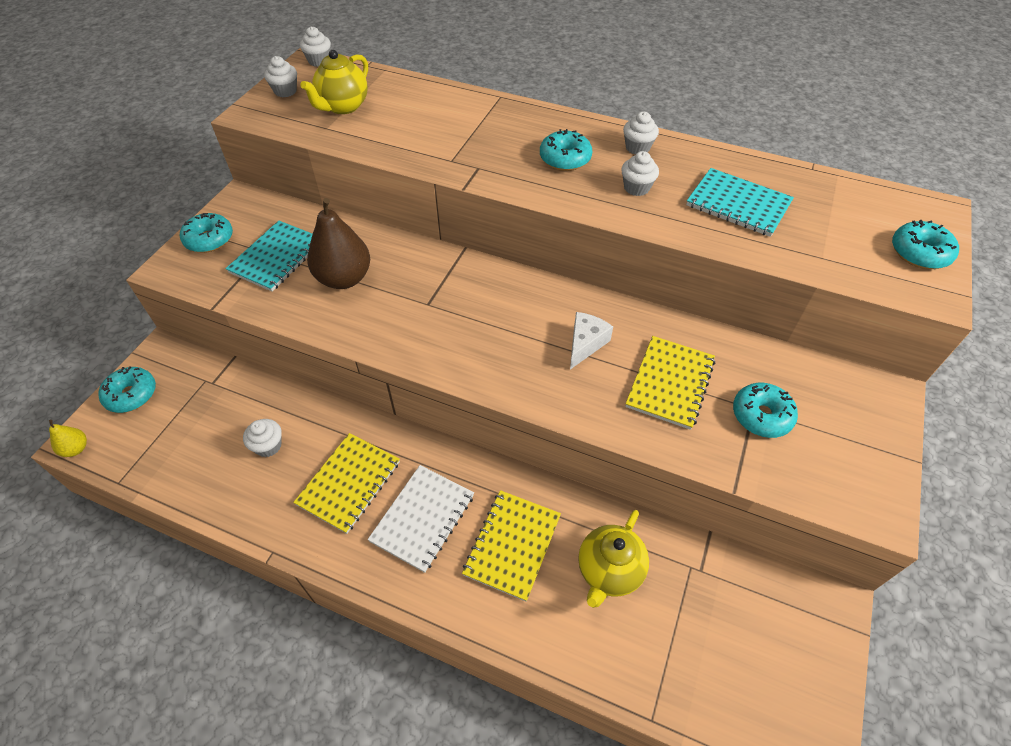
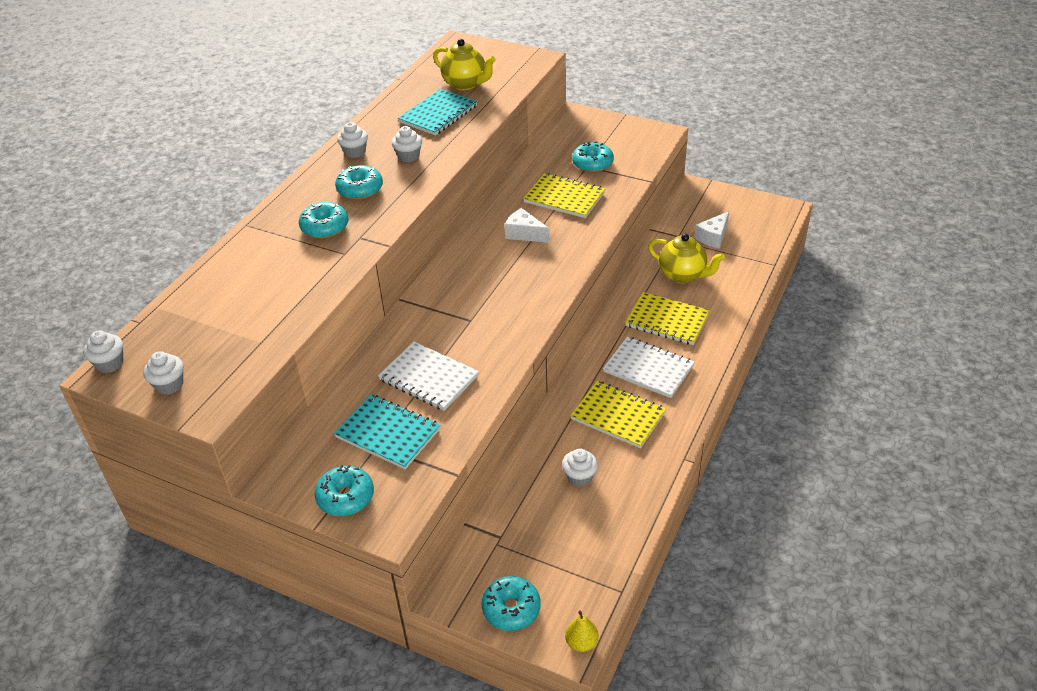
camera: 85 degrees left, 10 degrees down
yellow teapot [300,50,368,114] -> yellow teapot moved to [433,39,496,90]
brown pear [307,198,370,289] -> white notebook [378,342,479,411]
turquoise donut [892,220,959,269] -> turquoise donut moved to [299,202,349,239]
none -> white cheese [694,211,729,249]

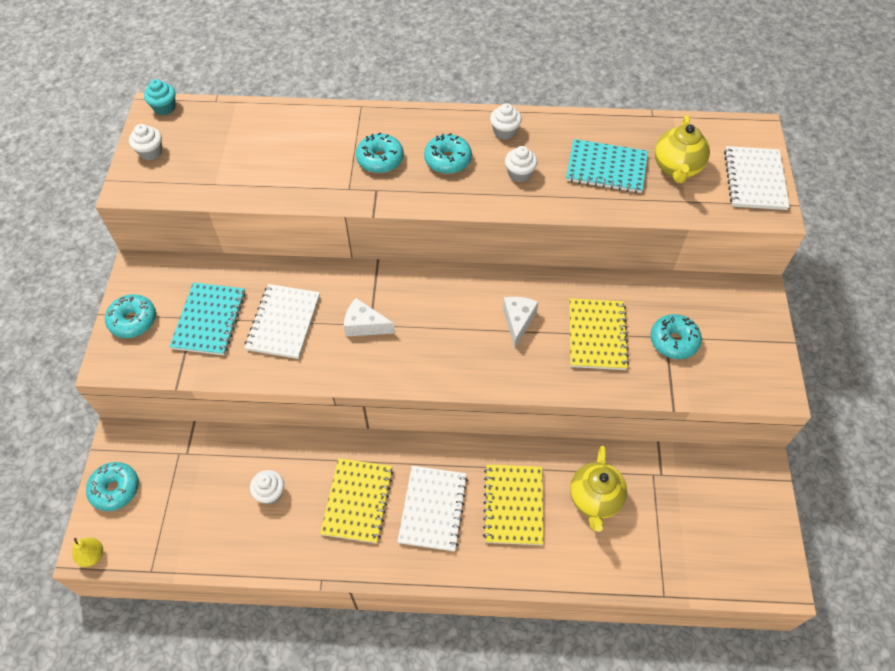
camera: 65 degrees right, 15 degrees up
white cupcake [83,330,123,373] -> turquoise cupcake [144,79,176,115]
white cheese [694,211,729,249] -> white cheese moved to [344,298,395,336]
none -> white notebook [724,146,790,210]

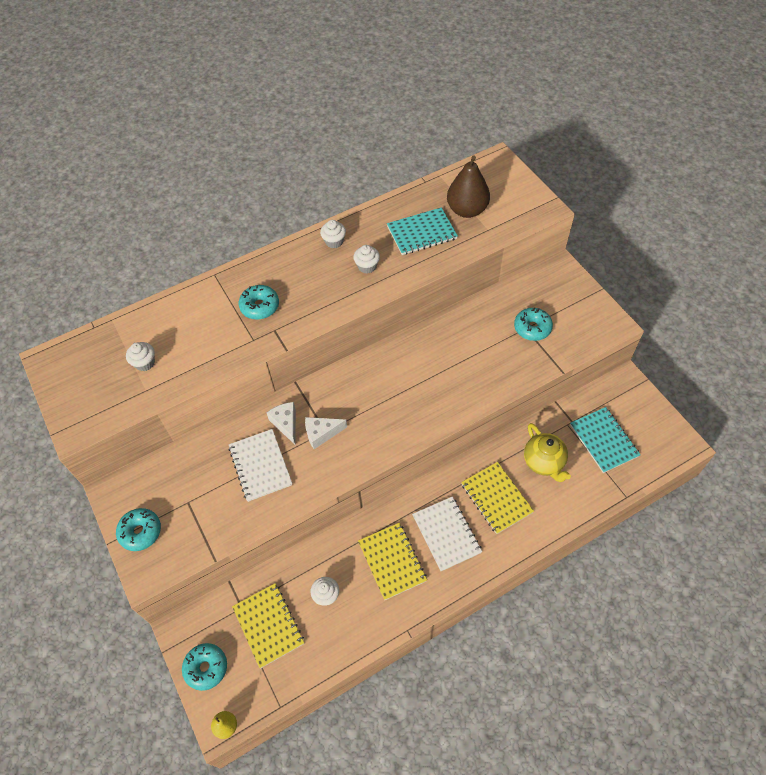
camera: 30 degrees left, 0 degrees up
white cupcake [129,124,162,160] -> white cupcake moved to [126,342,155,371]
turquoise cupcake [144,79,176,115] -> none
turquoise notebook [169,282,246,355] -> turquoise notebook moved to [570,407,641,473]
turquoise donut [424,133,472,174] -> none
white cheese [503,297,539,348] -> white cheese moved to [267,402,296,444]
yellow notebook [569,298,629,370] -> yellow notebook moved to [232,583,304,668]
yellow teapot [655,115,710,183] -> brown pear [447,156,490,218]
white notebook [724,146,790,210] -> none

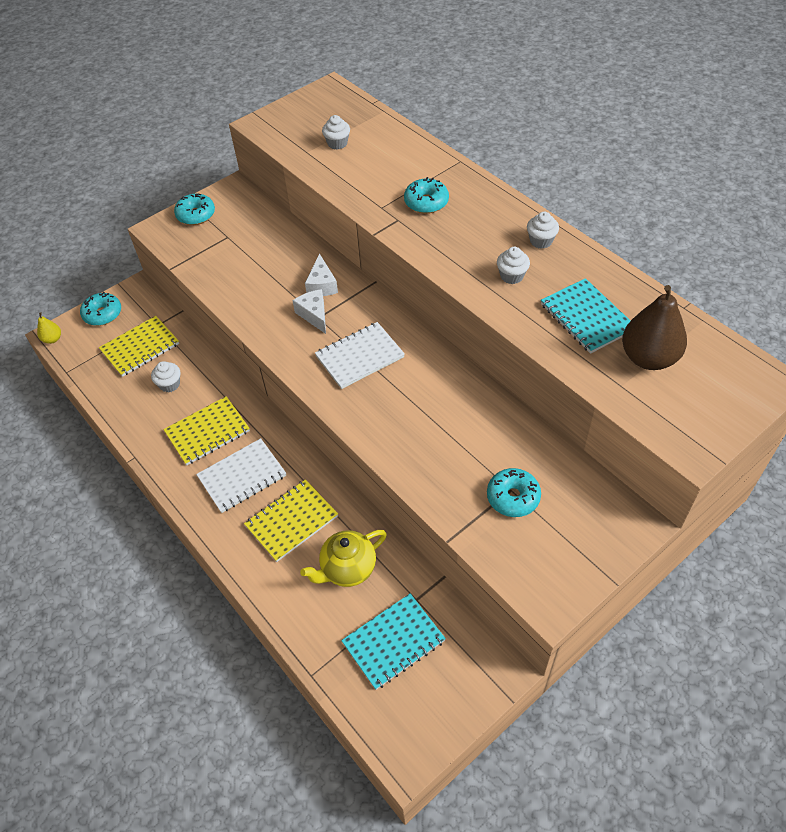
camera: 80 degrees right, 5 degrees down
white notebook [229,429,292,502] -> white notebook moved to [315,322,405,389]
white cheese [267,402,296,444] -> white cheese turned 120 degrees clockwise [305,254,338,296]

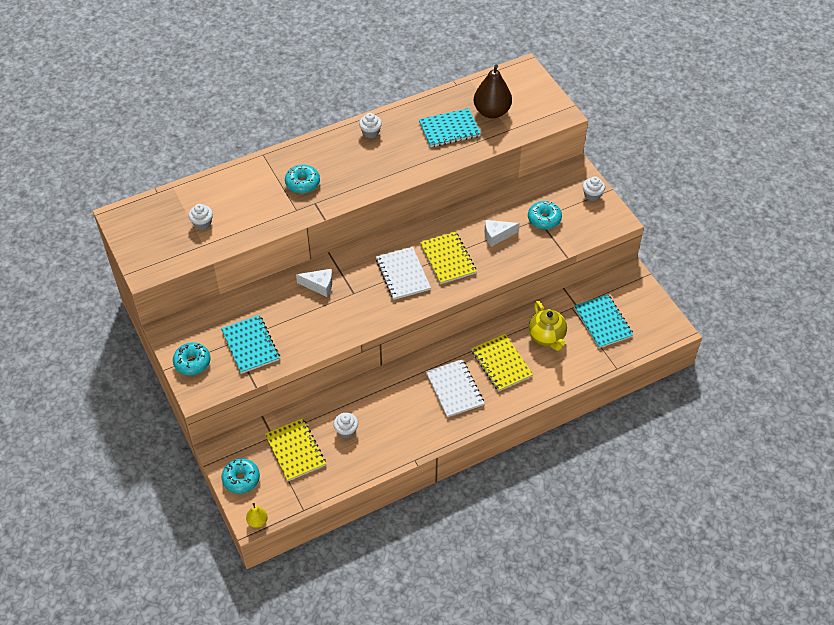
camera: 80 degrees left, 0 degrees up
yellow notebook [163,396,250,465] -> yellow notebook moved to [420,232,477,284]
white cheese [292,289,326,334] -> white cheese moved to [485,220,520,247]
white cupcake [497,247,530,284] -> white cupcake moved to [582,176,605,201]
none -> turquoise notebook [221,315,280,374]

